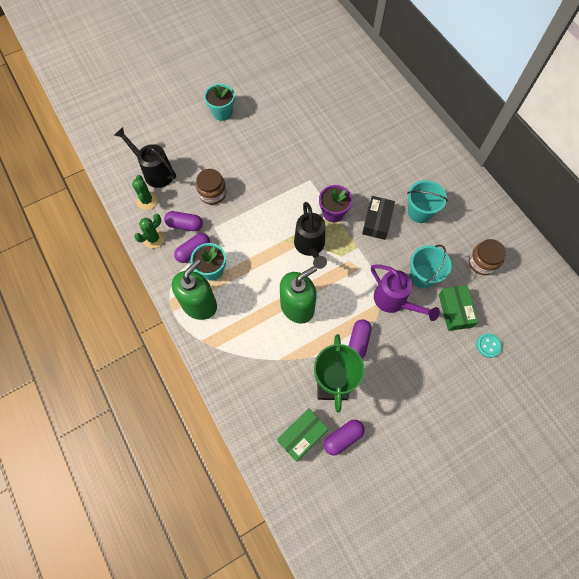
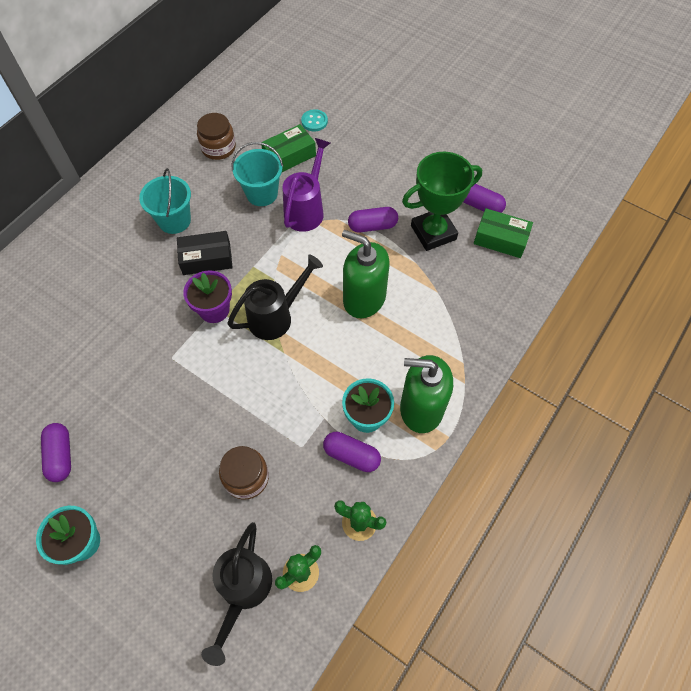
camera: 115 degrees left, 5 degrees down
purple capsule [164,211,203,231] -> purple capsule moved to [41,423,71,482]

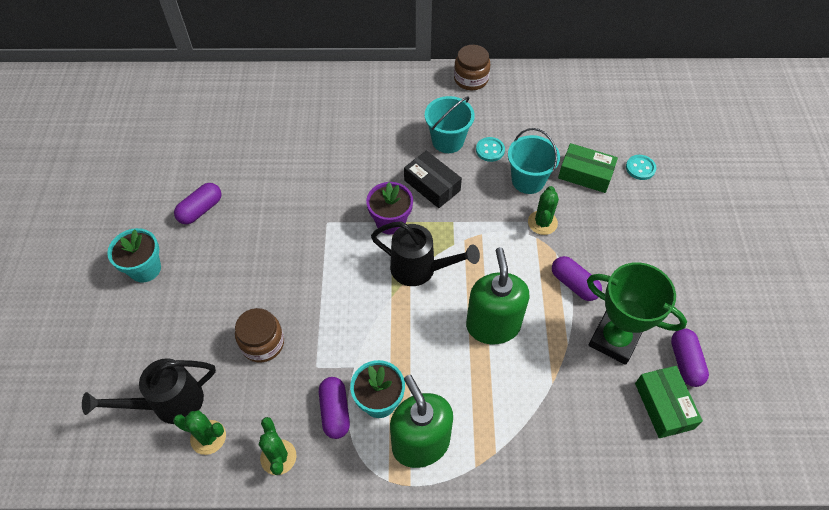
camera: 55 degrees right, 5 degrees down
brown jar [197,113,236,160] -> brown jar moved to [454,45,491,90]
purple watering can [282,138,330,232] -> green cactus [528,186,559,235]
none -> turquoise button [476,137,505,162]

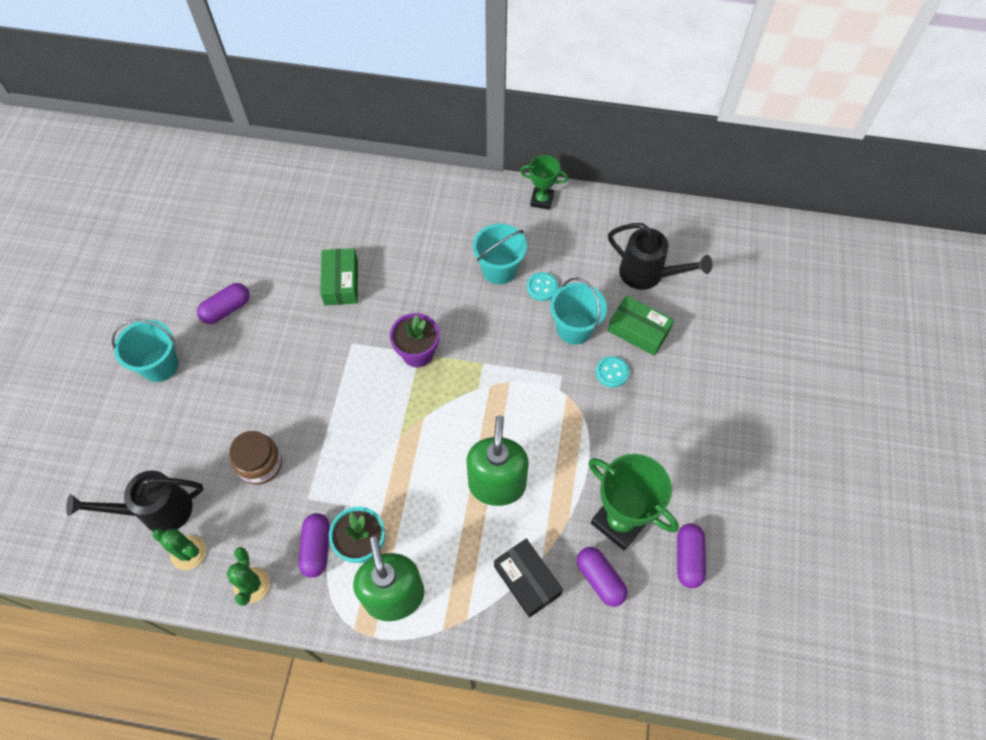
camera: 10 degrees right, 5 degrees up
turquoise flower pot [107,228,161,283] -> turquoise bucket [112,320,179,382]
black watering can [371,221,480,286] -> black watering can moved to [608,223,713,290]
black box [404,150,462,208] -> black box moved to [494,539,563,618]
brown jar [454,45,491,90] -> green trophy [520,155,568,210]
green cactus [528,186,559,235] -> none
purple capsule [552,256,602,301] -> purple capsule moved to [577,547,628,607]
turquoise button [626,155,656,180] -> turquoise button moved to [596,356,629,388]
green box [635,366,703,438] -> green box moved to [320,248,358,305]

